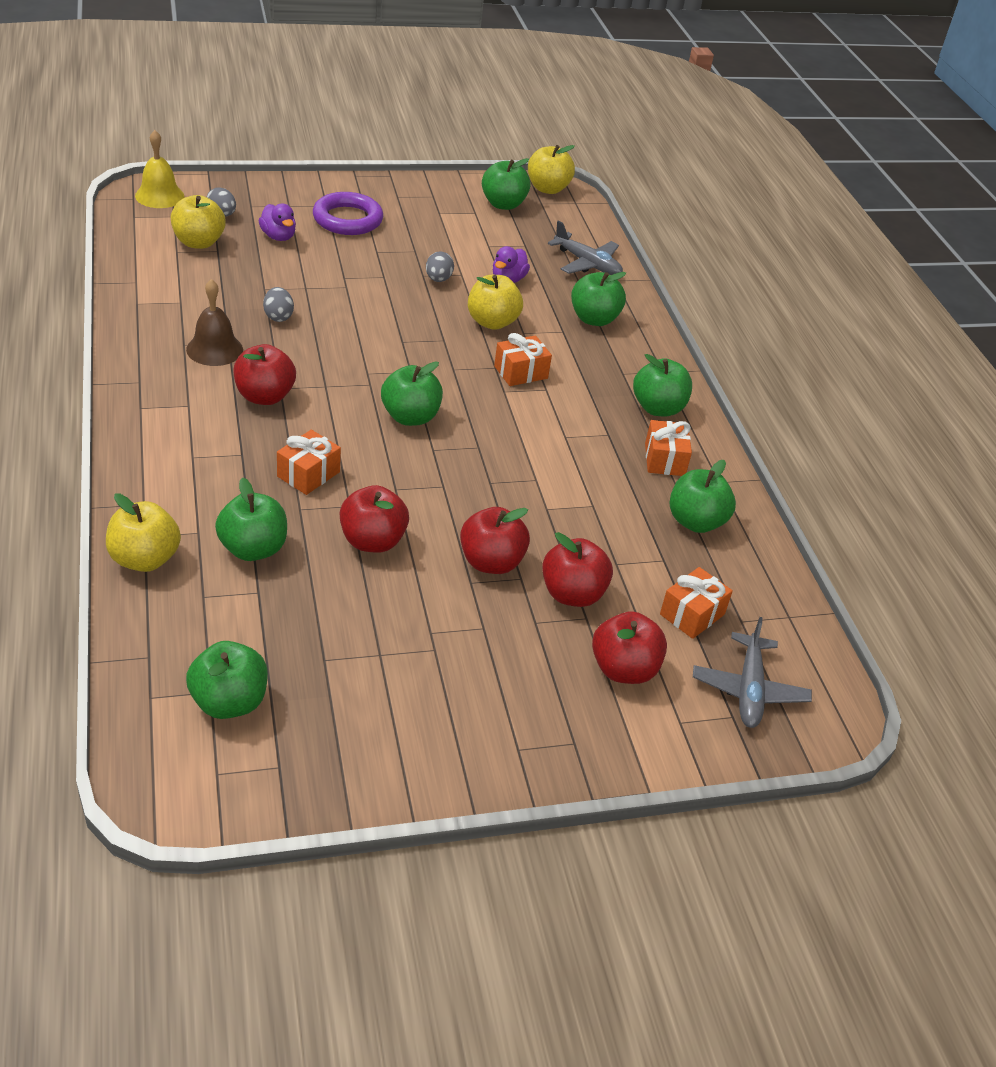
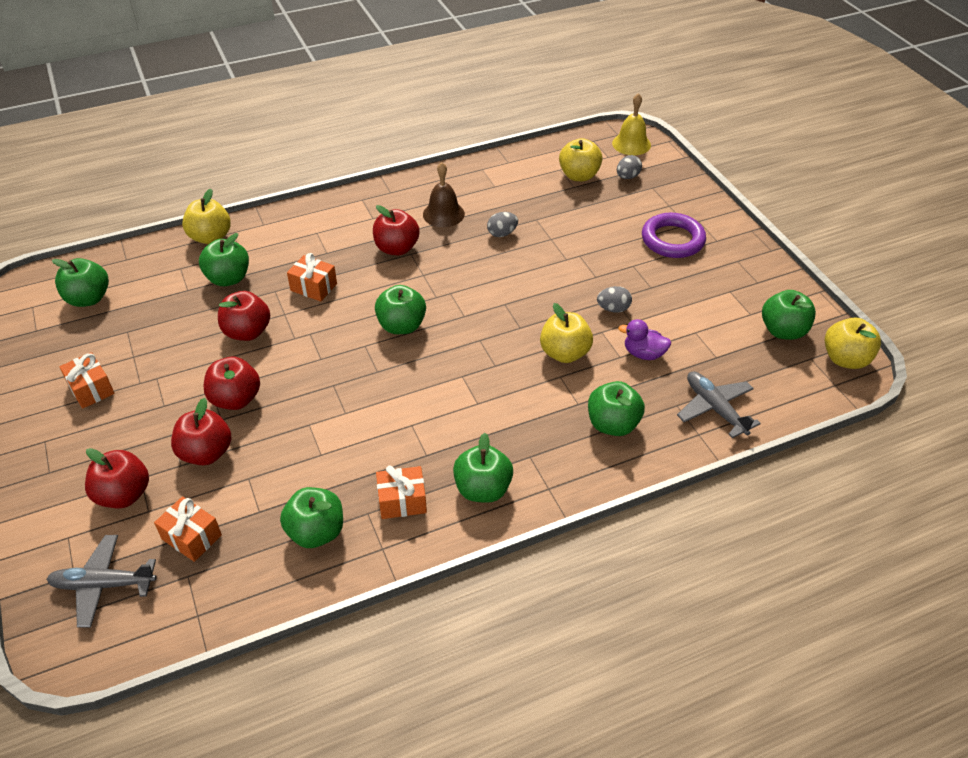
camera: 85 degrees right, 5 degrees up
purple duck [259,204,296,241] -> none
orange gift [494,333,552,386] -> orange gift moved to [59,352,115,409]
grey plane [548,220,623,275] -> grey plane turned 120 degrees clockwise [677,371,761,438]

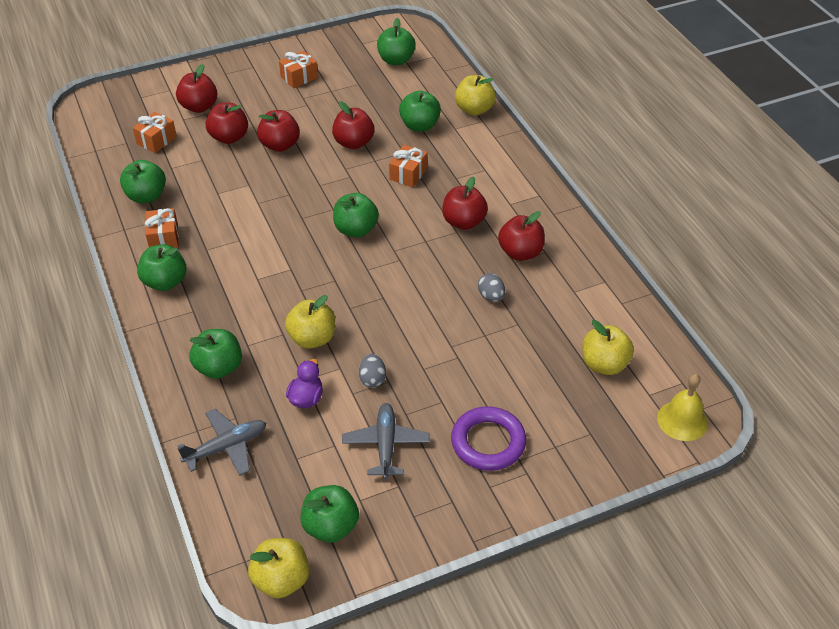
camera: 90 degrees right, 0 degrees up
grey plane [47,535,157,628] -> grey plane moved to [342,403,430,480]
brown bell [423,162,465,227] -> red apple [498,211,545,261]
grey egg [617,155,642,179] -> none

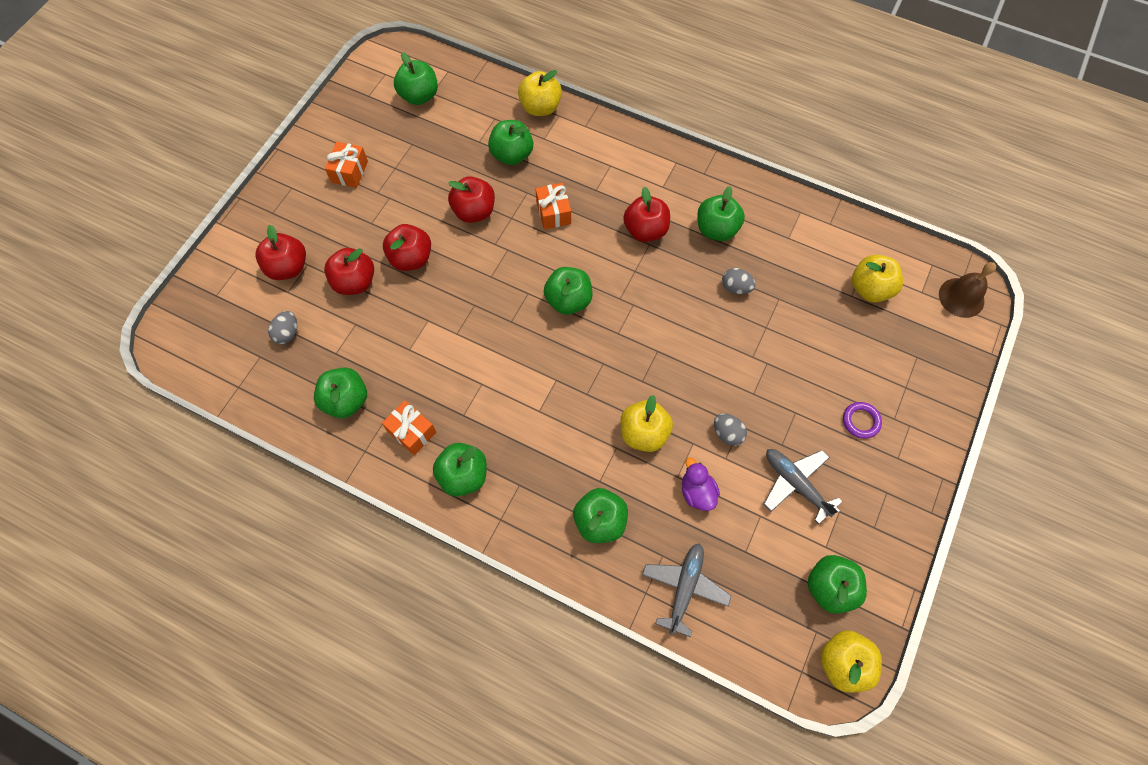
camera: 40 degrees left, 20 degrees up
orange gift [133,112,177,153] -> grey egg [268,311,297,344]
purple ring [451,406,526,471] -> purple ring [843,402,882,439], size x0.54
red apple [498,211,545,261] -> green apple [697,186,745,241]
yellow bell [657,374,708,441] -> brown bell [939,262,996,318]

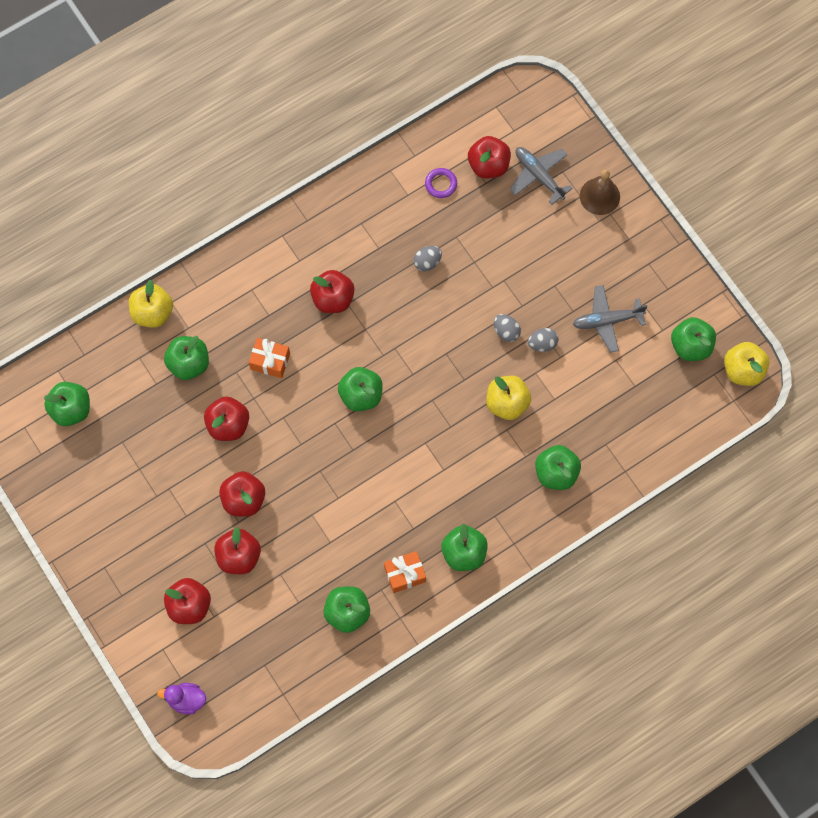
camera: 60 degrees left, 5 degrees up
grey egg [268,311,297,344] -> grey egg moved to [494,314,521,342]
orange gift [325,142,368,188] -> none
grey plane [642,543,731,637] -> grey plane moved to [510,147,573,205]
purple duck [682,457,720,511] -> purple duck moved to [157,683,206,714]
green apple [697,186,745,241] -> none
purple ring [843,402,882,439] -> purple ring moved to [425,168,457,198]
yellow apple [852,255,903,302] -> red apple [468,136,511,179]
brown bell [939,262,996,318] -> brown bell moved to [580,170,620,215]

